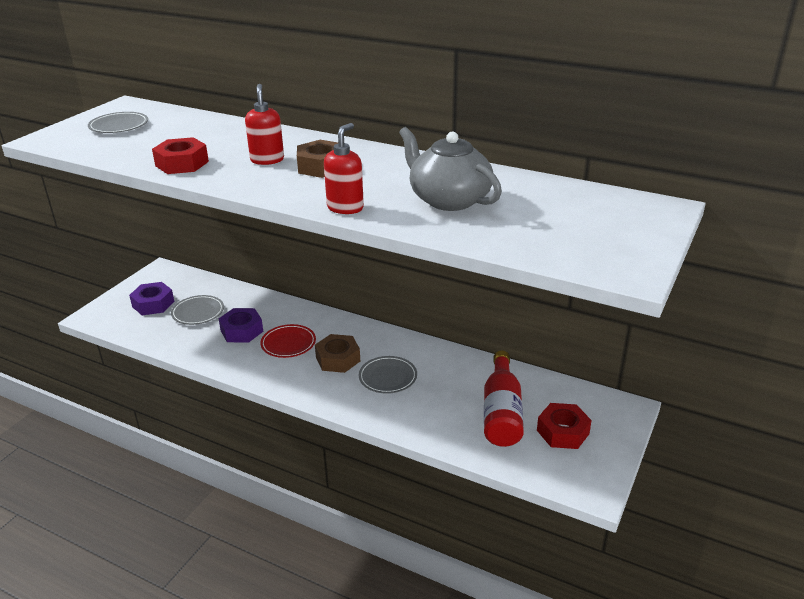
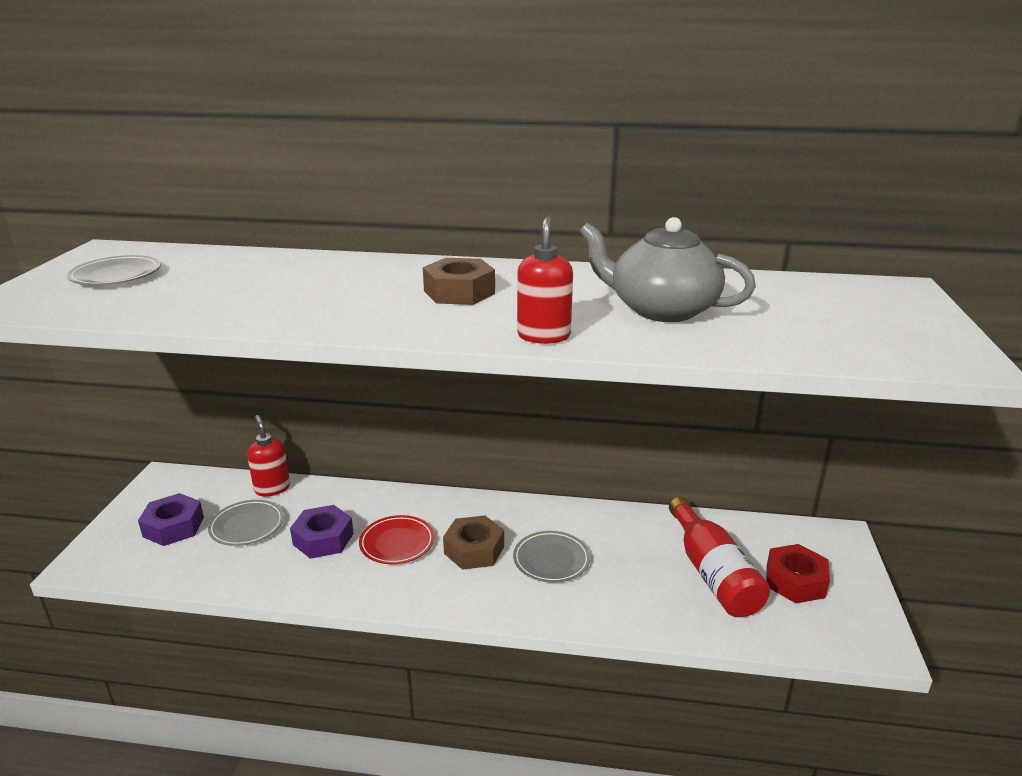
camera: 20 degrees left, 5 degrees down
red nut [152,137,209,174] -> none
red soap dispenser [245,84,284,165] -> red soap dispenser moved to [247,415,290,496]

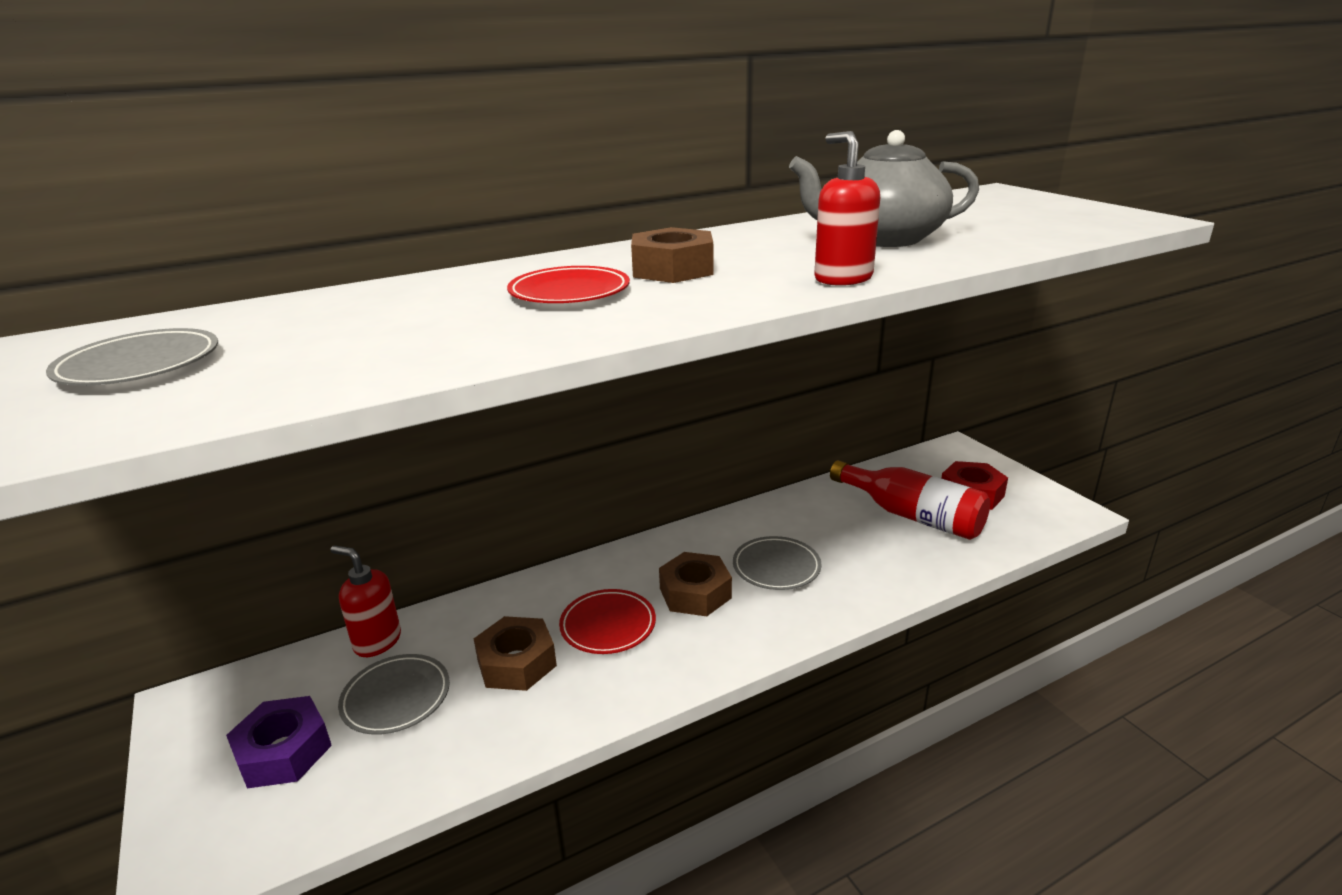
camera: 35 degrees left, 0 degrees up
purple nut [290,505,354,559] -> brown nut [474,616,557,691]
none -> red plate [507,266,630,303]

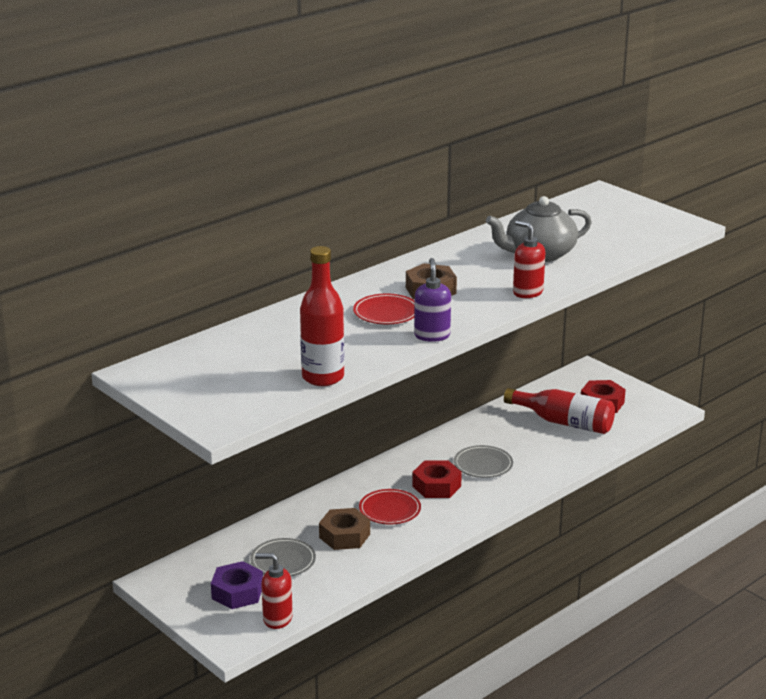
camera: 15 degrees left, 0 degrees up
grey plate [46,328,218,386] -> none
red soap dispenser [330,545,401,657] -> red soap dispenser moved to [255,553,293,629]
brown nut [659,552,732,616] -> red nut [412,461,462,498]
none -> red bottle [300,246,345,386]
none -> purple soap dispenser [414,258,451,342]

